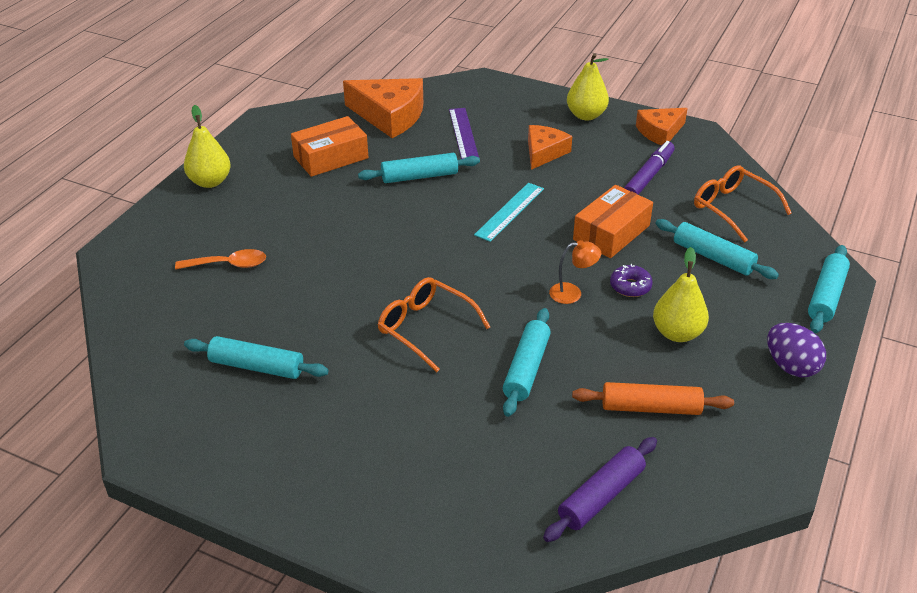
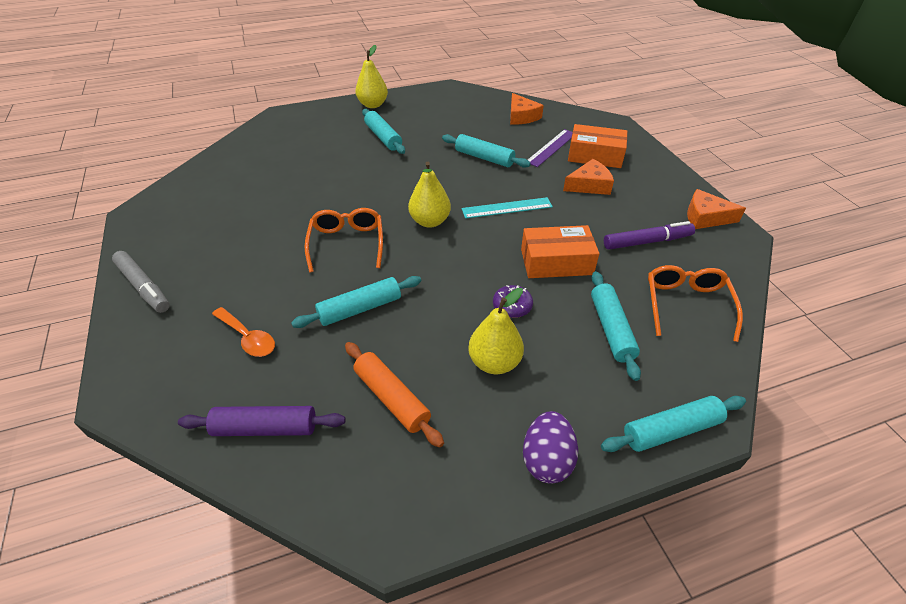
camera: 45 degrees right, 5 degrees up
orange spoon [175,249,266,269] -> orange spoon moved to [212,307,275,357]
turquoise rolling pin [184,336,328,379] -> turquoise rolling pin moved to [362,109,405,154]
orange box [291,116,368,177] -> orange box moved to [568,124,627,168]
orange cheese [343,78,423,138] -> orange cheese [510,93,544,125], size x0.62
orange lamp [549,240,601,304] -> none
yellow pear [567,53,609,120] -> yellow pear moved to [408,162,451,228]
none -> grey marker [112,251,170,313]

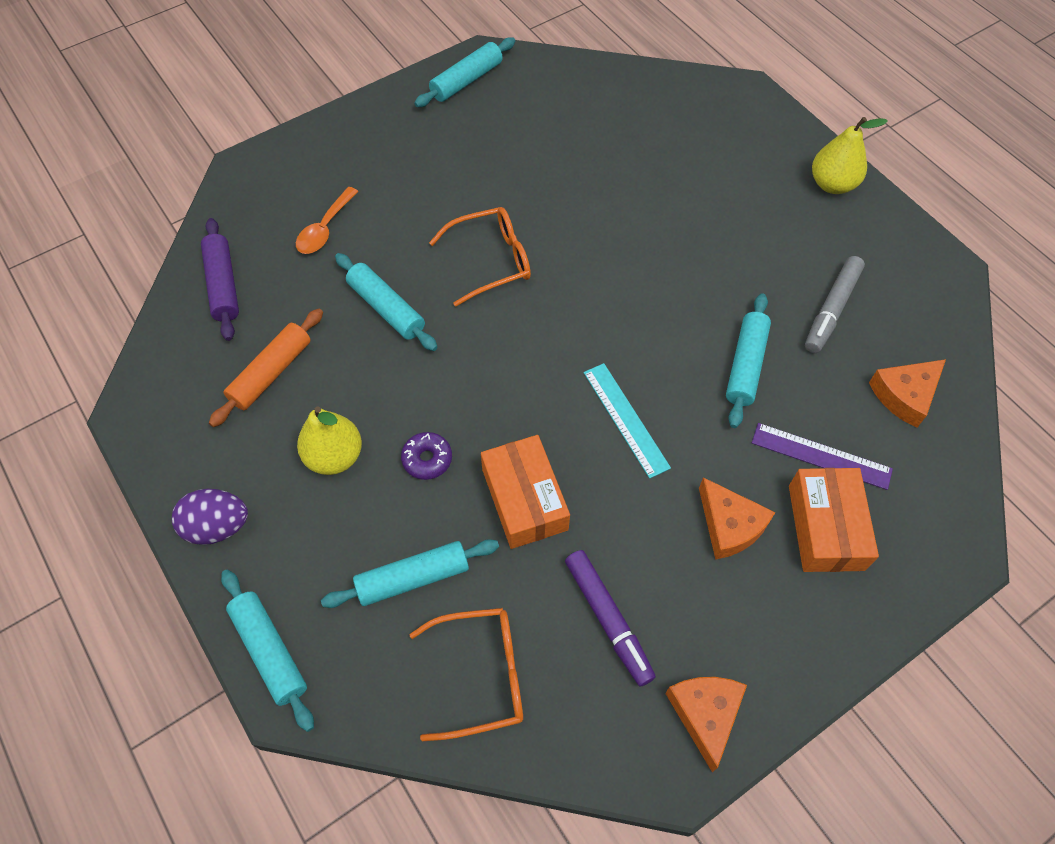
camera: 75 degrees right, 15 degrees up
grey marker [112,251,170,313] -> grey marker moved to [805,256,865,353]
turquoise rolling pin [362,109,405,154] -> turquoise rolling pin moved to [414,37,516,107]
yellow pear [408,162,451,228] -> none

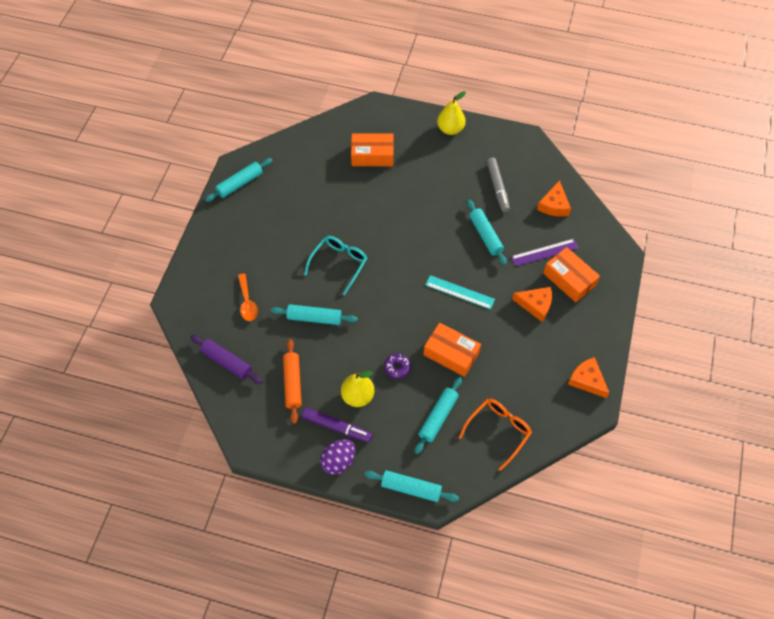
camera: 40 degrees left, 0 degrees up
turquoise rolling pin [414,37,516,107] -> turquoise rolling pin turned 45 degrees clockwise [205,158,273,202]
orange glasses [429,207,531,307] -> turquoise glasses [304,236,368,296]
purple marker [565,550,656,687] -> purple marker moved to [302,408,372,443]
none -> orange box [351,133,394,166]

